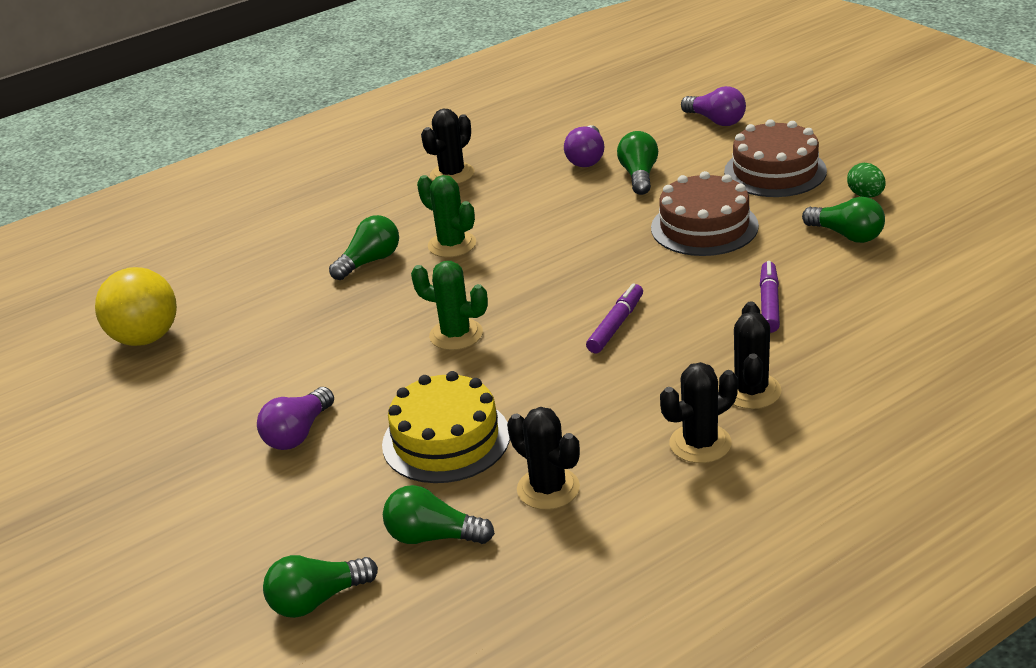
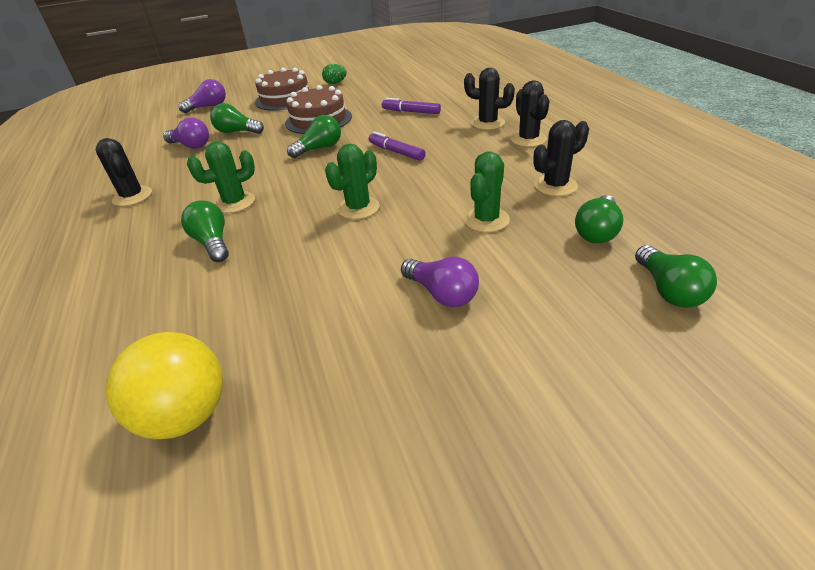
camera: 75 degrees left, 5 degrees up
yellow cake [382,371,510,483] -> green cactus [464,151,510,232]
green light bulb [802,197,885,243] -> green light bulb moved to [287,115,341,158]

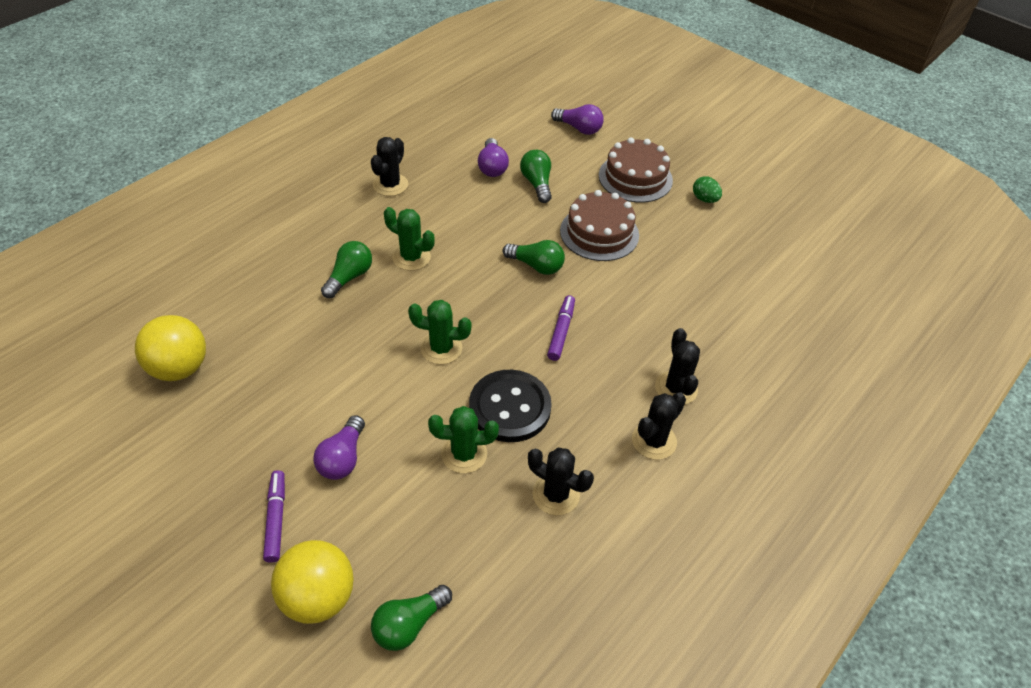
camera: 55 degrees right, 10 degrees up
purple marker [382,98,441,114] -> purple marker moved to [263,470,285,563]
green light bulb [575,195,623,243] -> none
none -> yellow ball [271,540,354,624]
none -> black button [469,370,552,442]

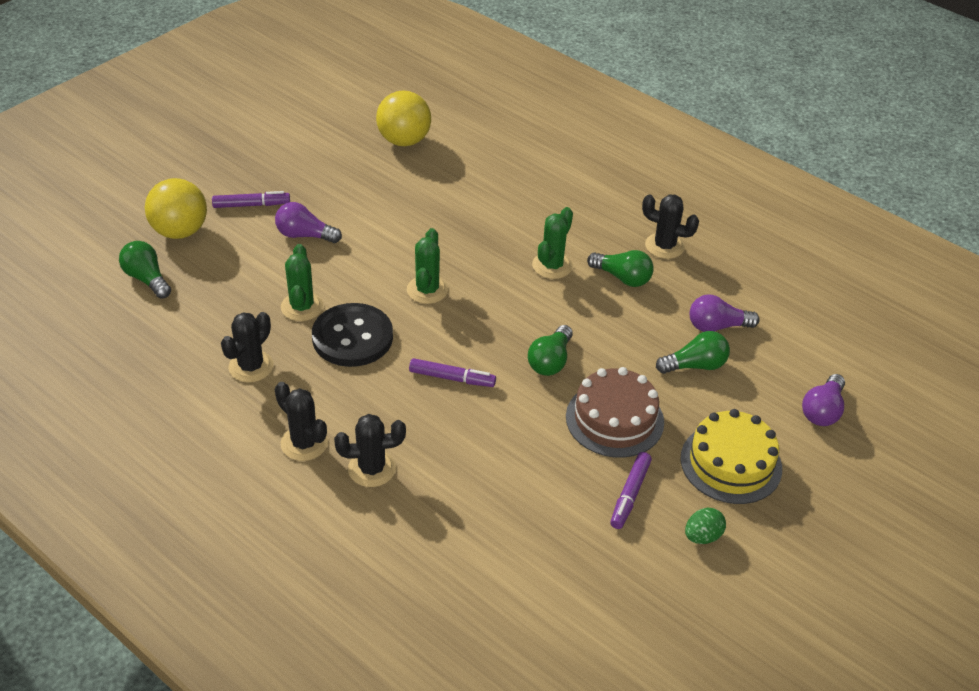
camera: 90 degrees right, 5 degrees down
green light bulb [321,241,372,298] -> green light bulb moved to [587,250,654,287]
brown cake [599,137,673,203] -> yellow cake [680,409,782,504]
none -> purple marker [610,452,652,529]

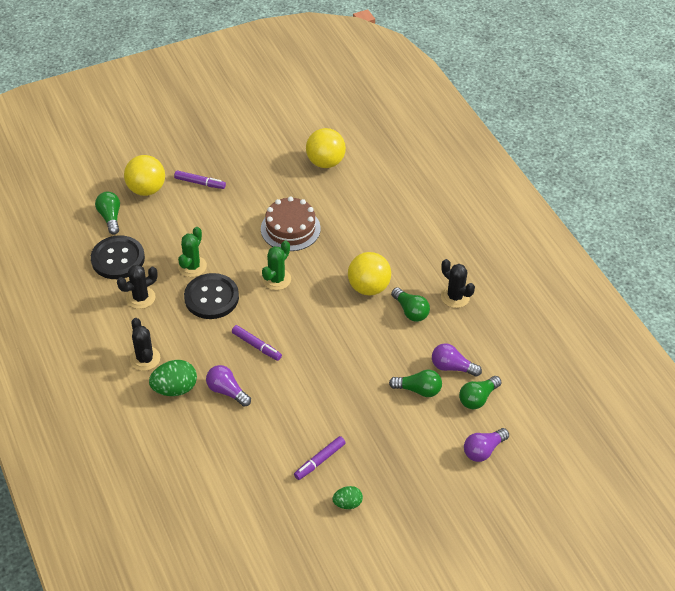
camera: 25 degrees right, 5 degrees up
purple light bulb [275,202,342,243] -> purple light bulb moved to [206,365,251,407]
black cactus [334,414,406,487] -> green egg [149,360,197,396]
green light bulb [528,325,573,376] -> green light bulb moved to [459,376,502,409]
green cactus [532,207,573,279] -> yellow ball [348,252,391,295]
brown cake [566,367,664,458] -> brown cake moved to [261,196,321,251]
yellow cake [680,409,782,504] -> none
none -> black button [91,235,145,279]

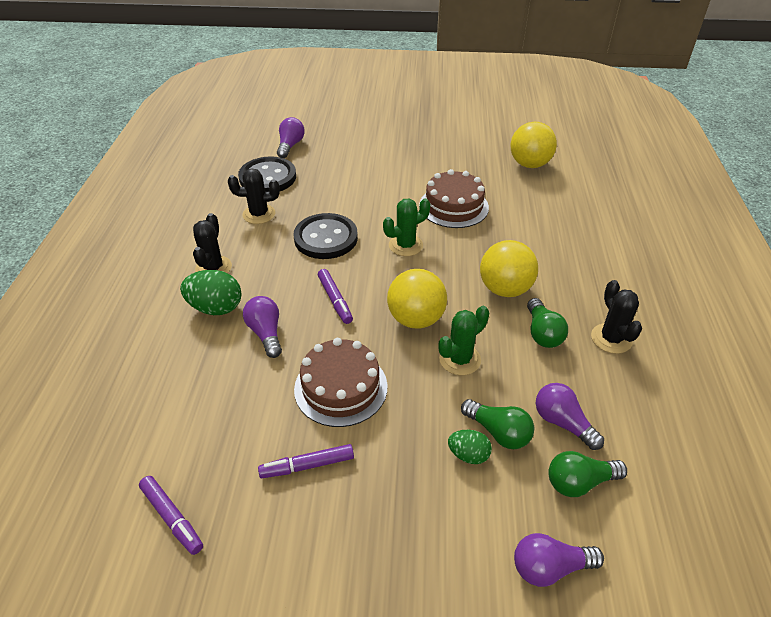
camera: 30 degrees right, 5 degrees down
green light bulb [95,192,120,235] -> purple light bulb [277,117,305,158]
yellow ball [124,155,165,196] -> yellow ball moved to [387,269,447,329]
purple marker [174,170,226,189] -> purple marker moved to [139,476,203,555]
green cactus [178,227,207,277] -> green cactus moved to [439,306,489,375]
green egg [332,486,363,509] -> green egg moved to [448,430,492,464]
none -> brown cake [294,338,387,427]

